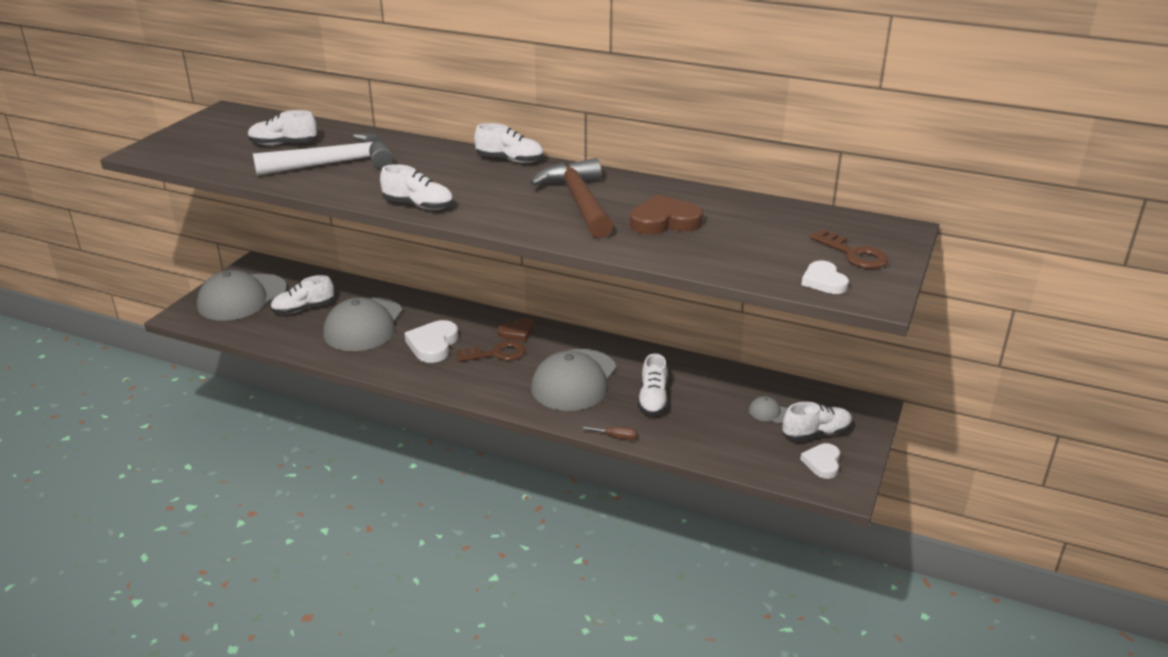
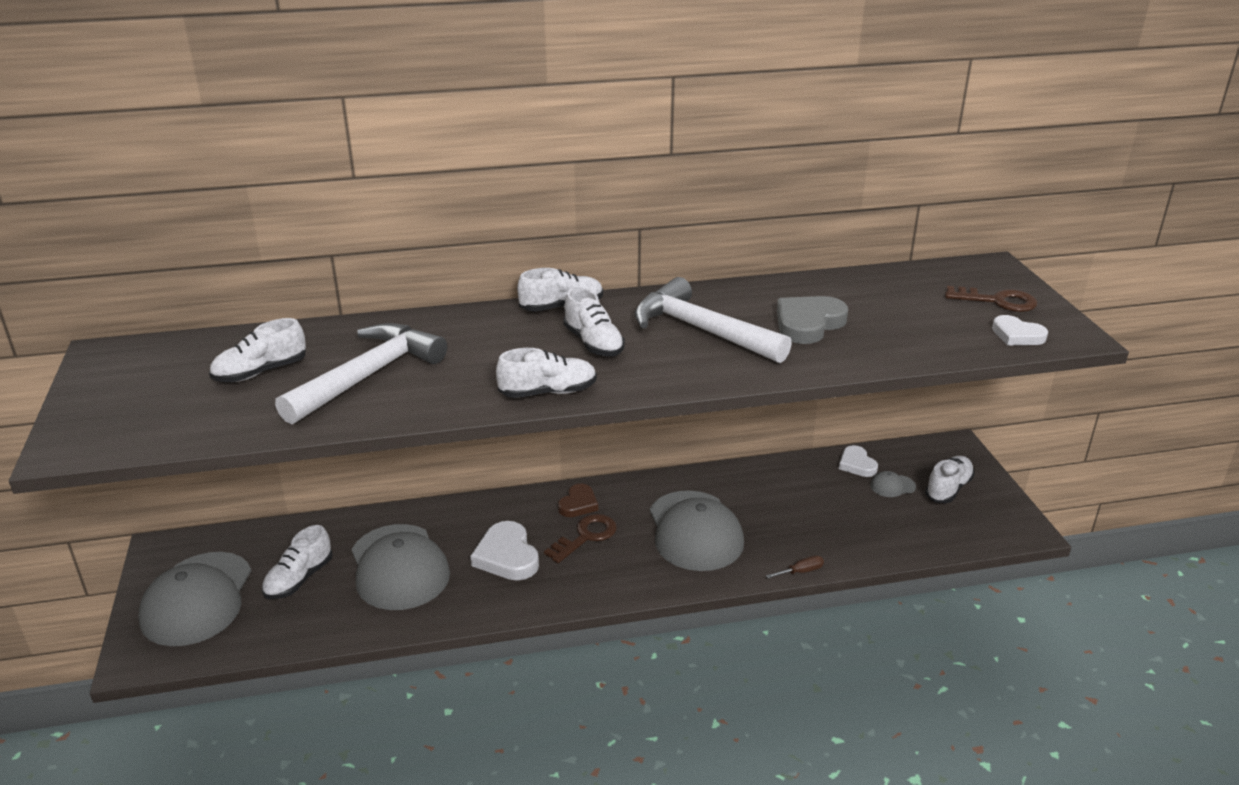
camera: 35 degrees left, 0 degrees up
brown hammer [530,158,613,238] -> white hammer [635,277,792,363]
brown heart [630,195,703,234] -> grey heart [777,296,848,344]
white shoe [638,353,668,416] -> white shoe moved to [563,287,625,356]
white heart [800,443,840,479] -> white heart moved to [839,445,878,477]

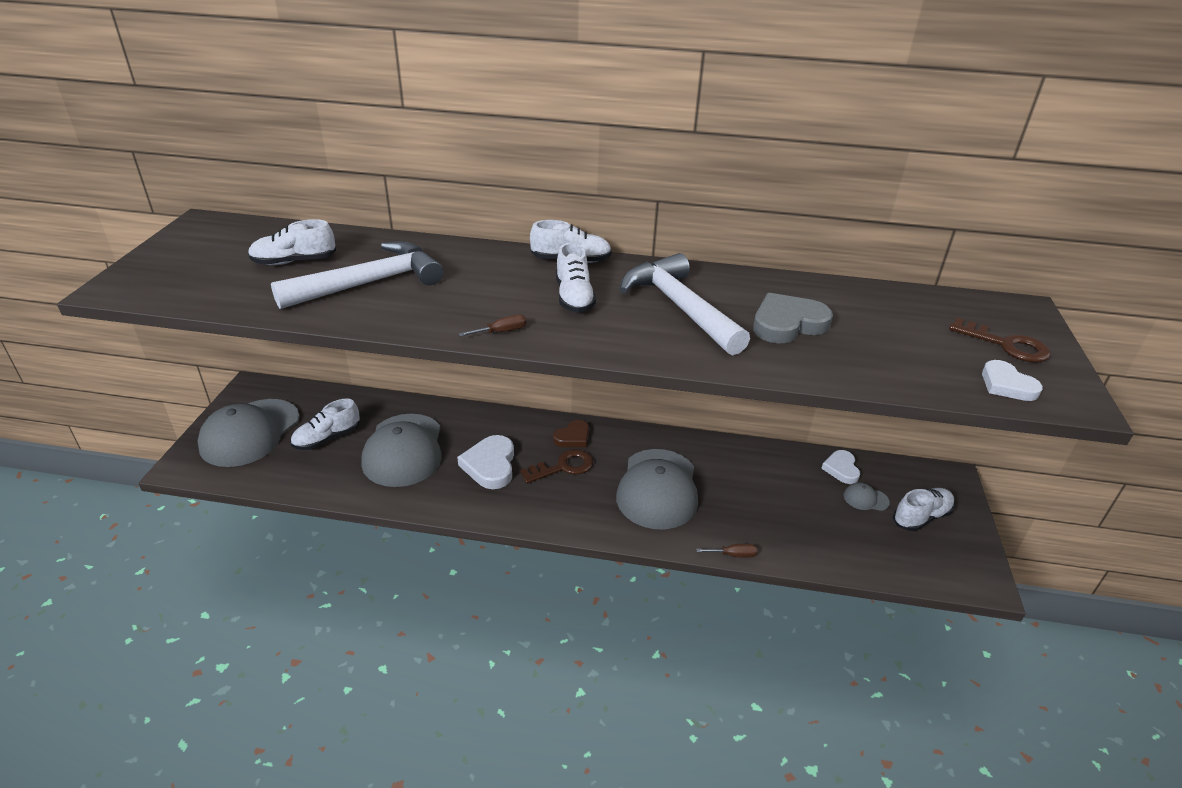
camera: 20 degrees right, 5 degrees up
white shoe [496,348,597,398] -> brown screwdriver [459,314,526,337]

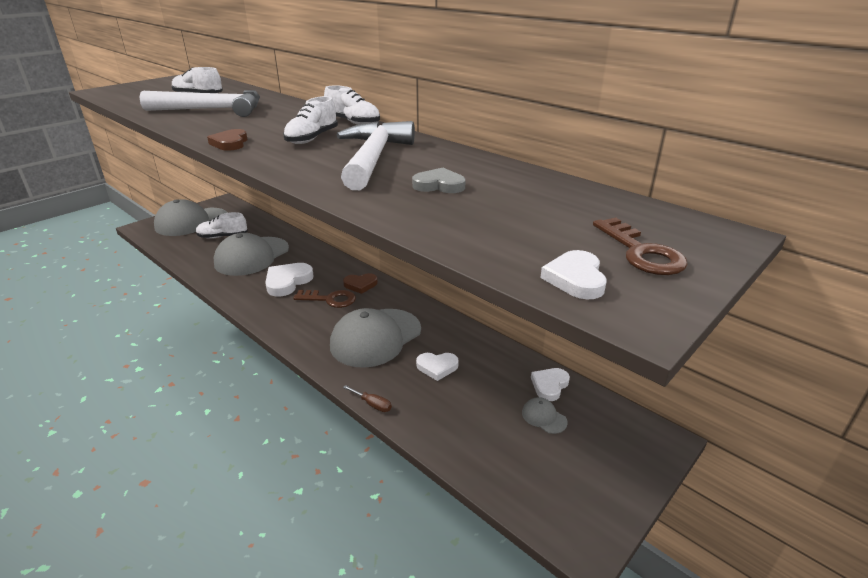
camera: 35 degrees right, 5 degrees down
brown screwdriver [459,314,526,337] -> brown heart [207,129,248,151]
grey heart [753,293,833,344] -> grey heart [412,168,466,193], size x0.64
white shoe [893,488,955,531] -> none
none -> white heart [416,353,459,381]

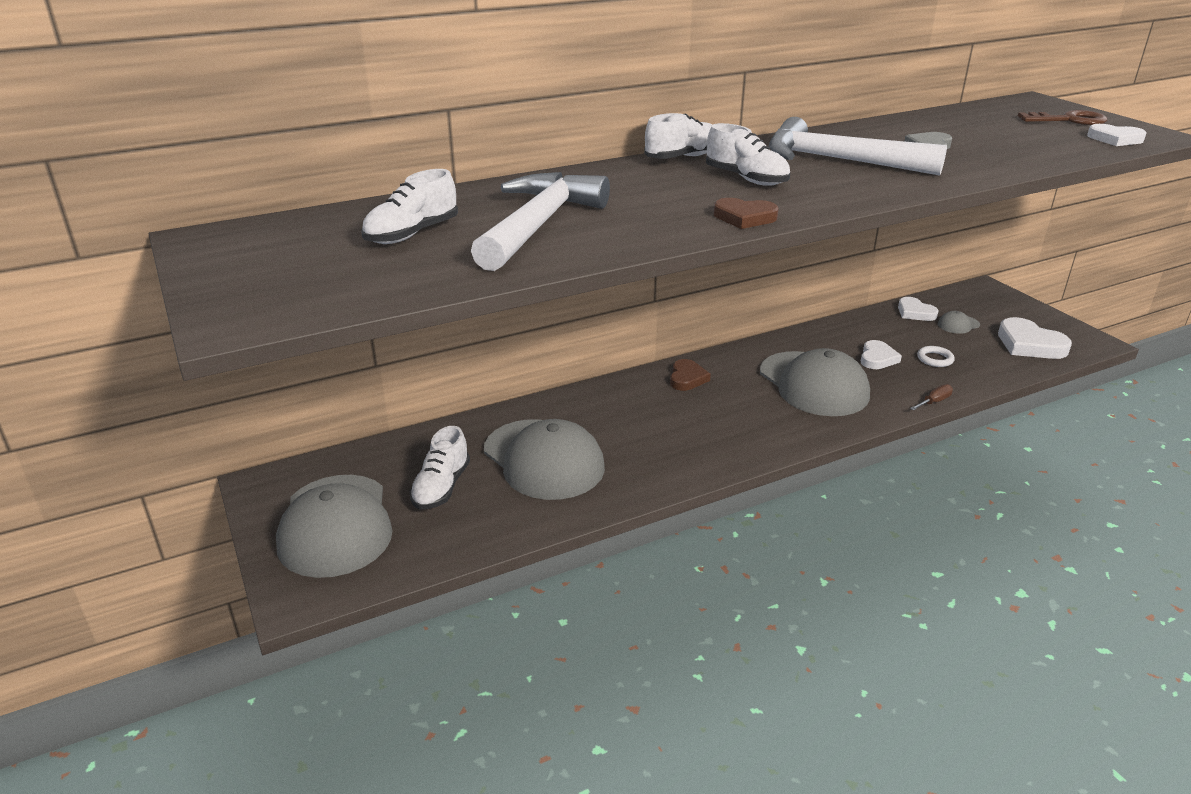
camera: 70 degrees left, 0 degrees up
white heart [265,263,314,297] -> white heart moved to [998,317,1072,359]
brown key [294,290,356,308] -> none
none -> white ring [917,346,955,367]

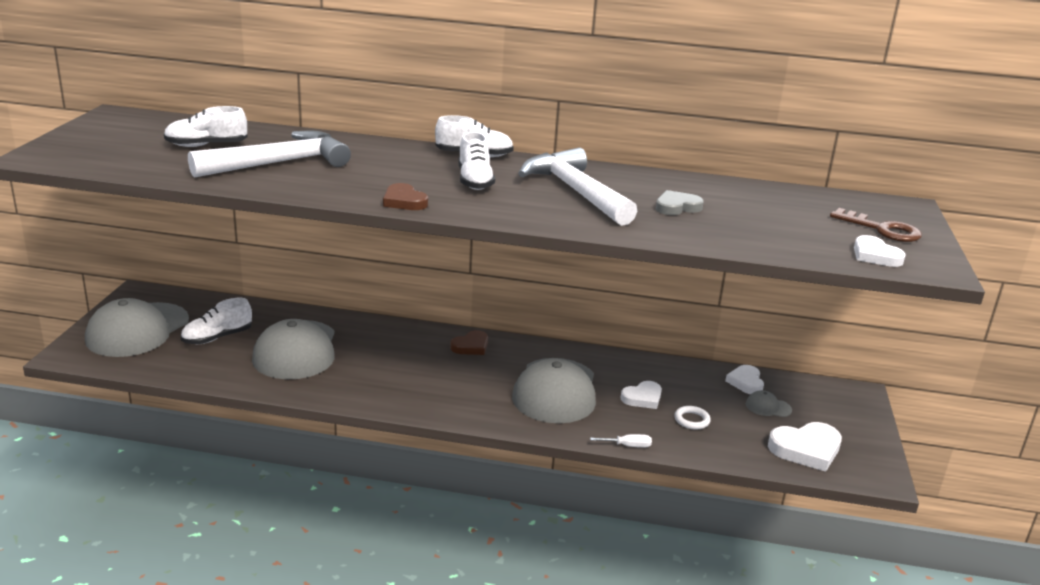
camera: 35 degrees right, 5 degrees down
brown screwdriver [910,384,953,410] -> white screwdriver [590,434,652,448]
white heart [998,317,1072,359] -> white heart turned 105 degrees counterclockwise [768,422,842,472]

